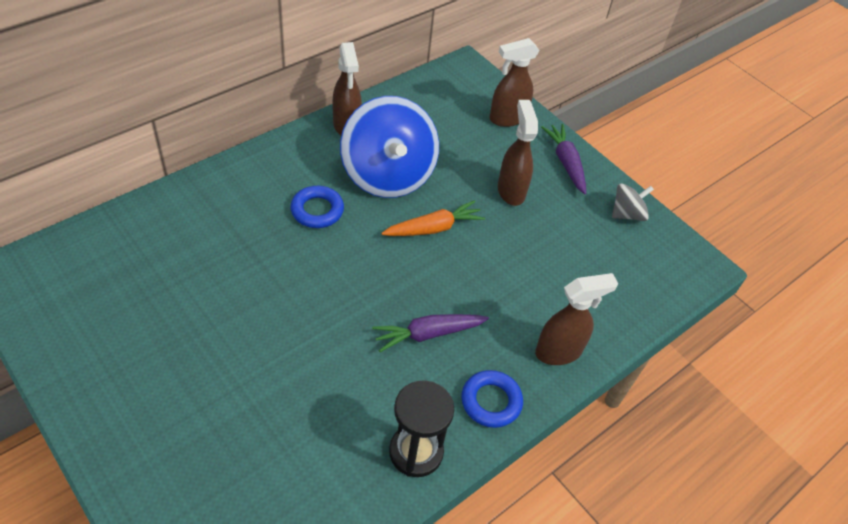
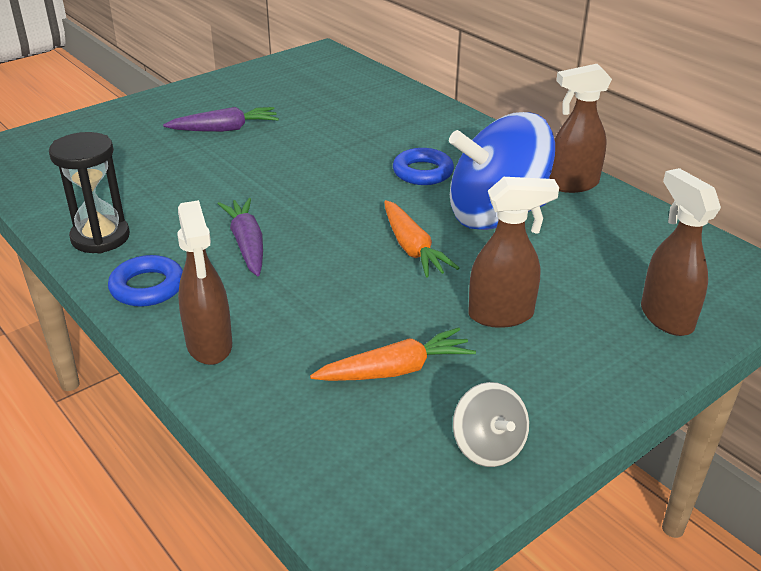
camera: 95 degrees right, 15 degrees down
purple carrot [541,124,586,194] -> purple carrot moved to [163,107,279,132]
none -> orange carrot [310,327,476,381]

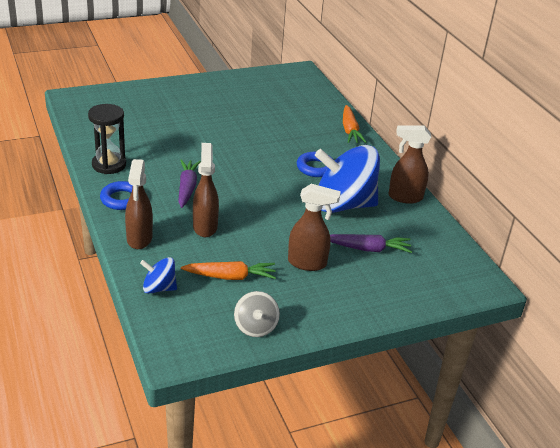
camera: 15 degrees right, 0 degrees up
purple carrot [163,107,279,132] -> purple carrot moved to [330,234,412,253]
orange carrot [384,200,459,278] -> orange carrot moved to [343,105,366,143]
brown spray bottle [641,168,721,336] -> brown spray bottle moved to [193,143,219,237]
none -> blue spinning top [140,257,177,294]

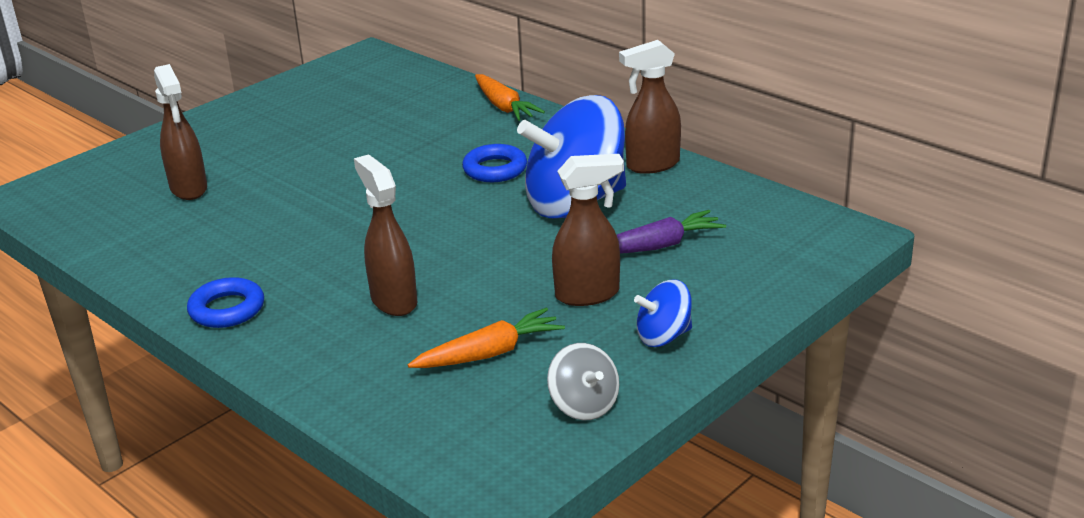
camera: 20 degrees left, 5 degrees down
black hourglass [88,104,126,174] -> none
brown spray bottle [125,159,153,249] -> brown spray bottle moved to [154,64,207,200]
blue spinning top [140,257,177,294] -> blue spinning top moved to [634,280,692,347]
purple carrot [178,160,201,208] -> none

